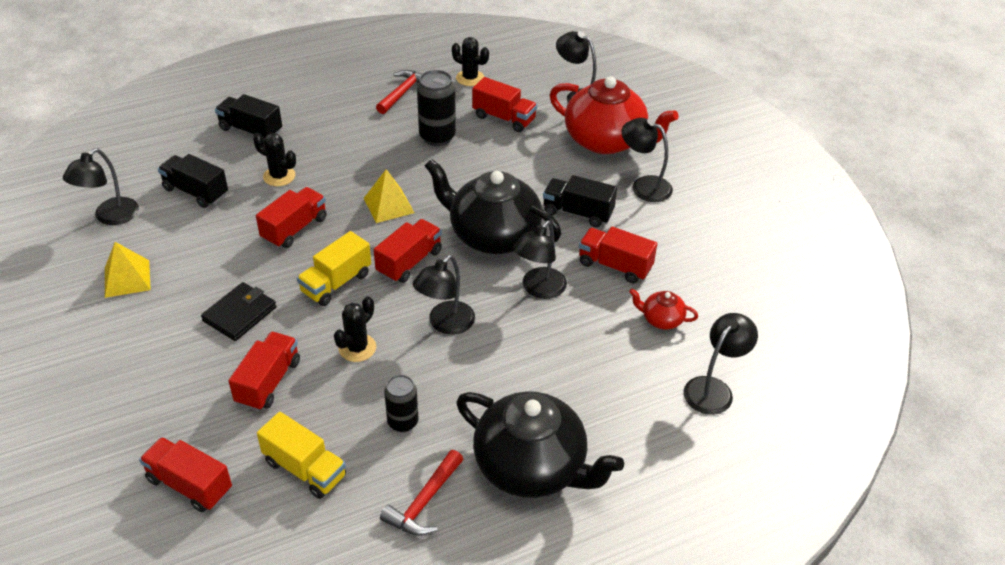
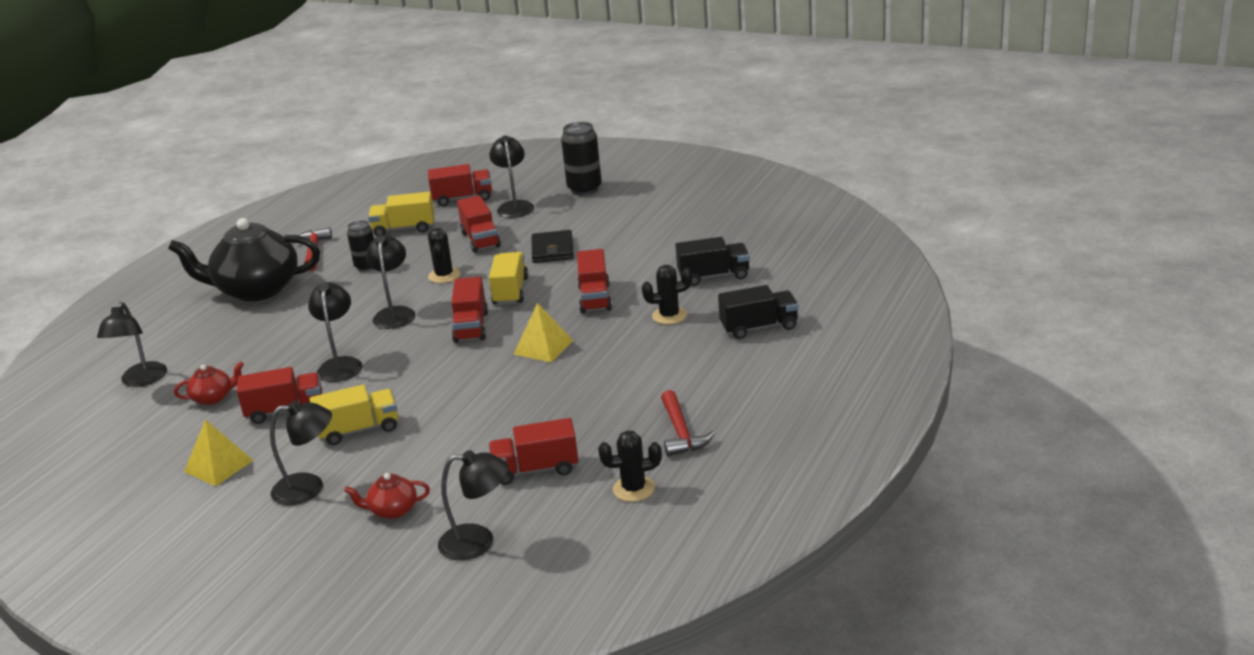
camera: 145 degrees right, 15 degrees down
black lamp [63,149,139,225] -> black lamp moved to [489,136,534,218]
yellow pyramid [105,242,151,298] -> yellow pyramid moved to [184,419,254,486]
black can [417,70,456,146] -> black can moved to [561,122,602,195]
black teapot [424,159,562,254] -> none
black truck [543,175,617,228] -> yellow truck [310,385,398,445]
red teapot [550,76,679,154] -> red teapot [344,473,430,519], size x0.44

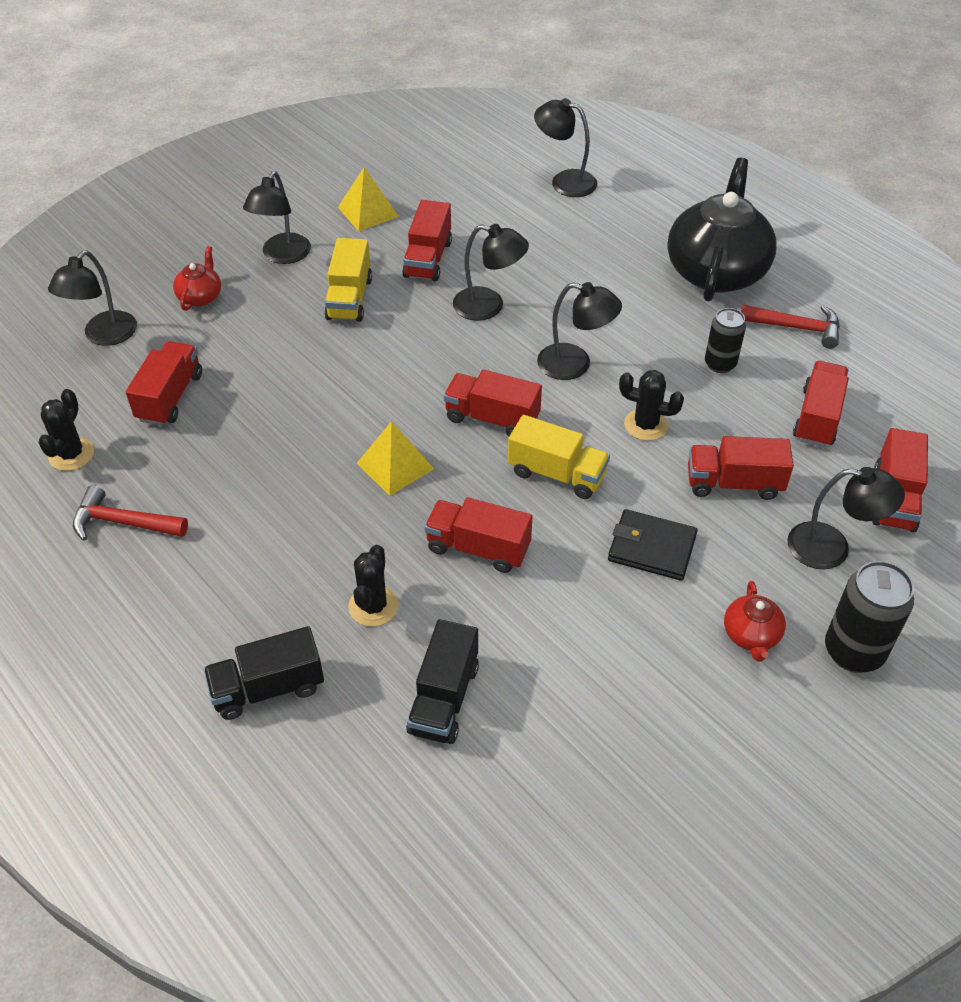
camera: 110 degrees right, 20 degrees up
red teapot [174,362,244,405] -> red teapot moved to [724,581,786,662]
yellow truck [368,192,434,237] -> red truck [793,361,849,447]
black truck [718,285,799,339] -> black truck turned 60 degrees clockwise [204,626,324,720]

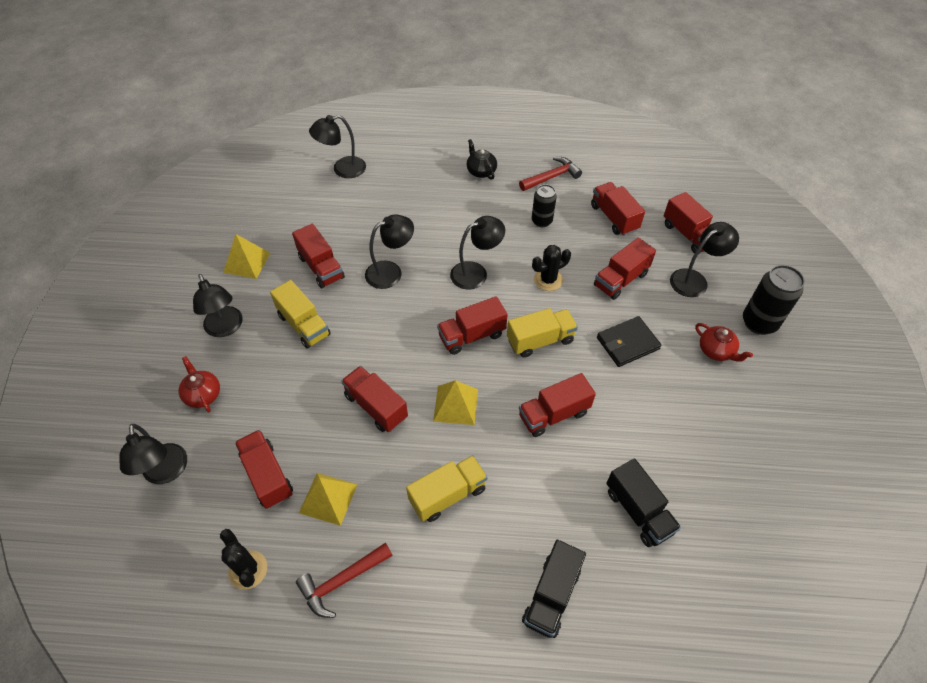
camera: 45 degrees left, 5 degrees up
black cactus [348,545,398,627] -> none
black teapot [668,158,777,301] -> black teapot [467,139,497,180], size x0.44
none -> yellow pyramid [299,473,358,526]
none -> red truck [341,366,408,432]
none -> yellow truck [406,455,488,522]

